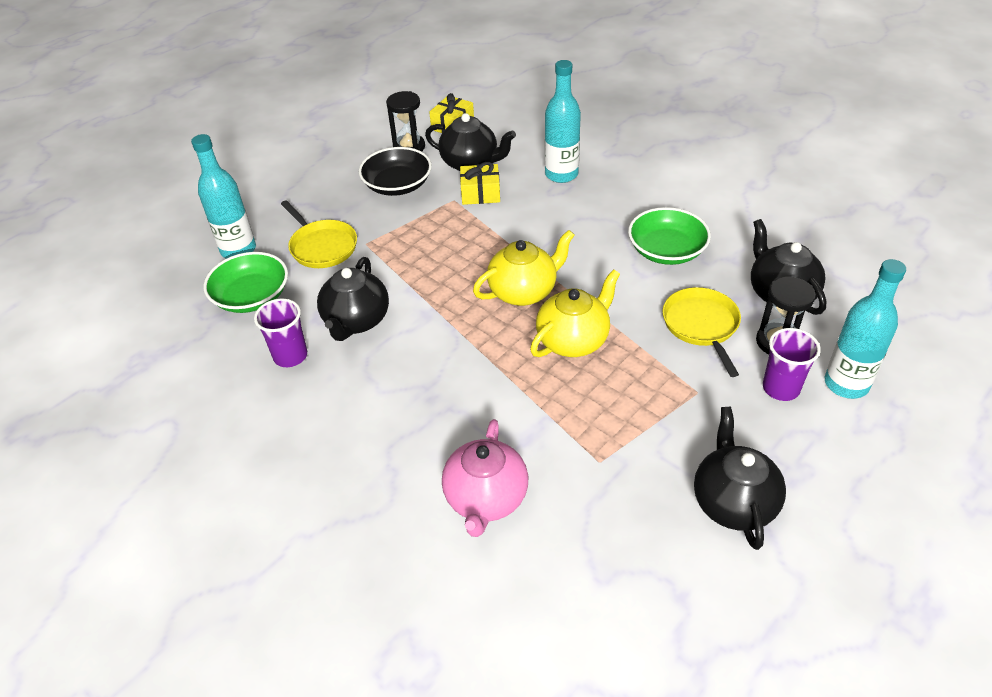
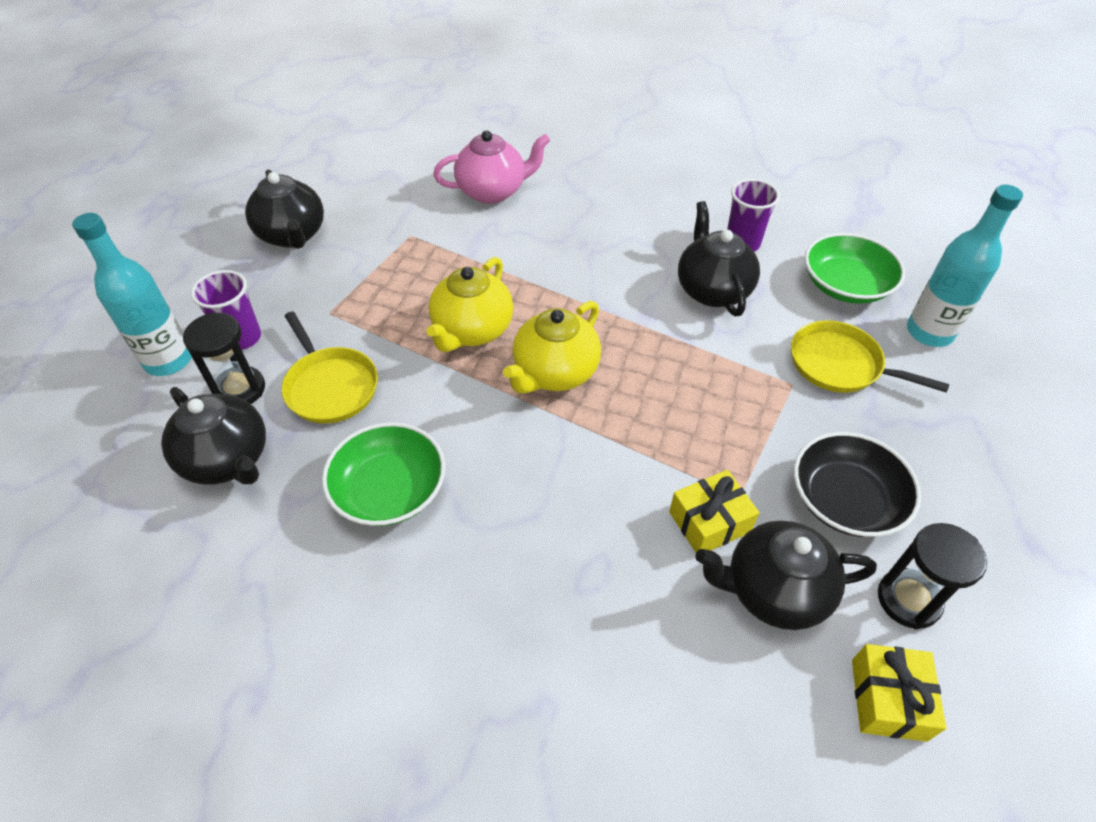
camera: 155 degrees right, 5 degrees up
pink teapot [442,419,528,537] -> pink teapot turned 90 degrees clockwise [433,130,550,204]
turquoise bottle [545,60,581,183] -> none

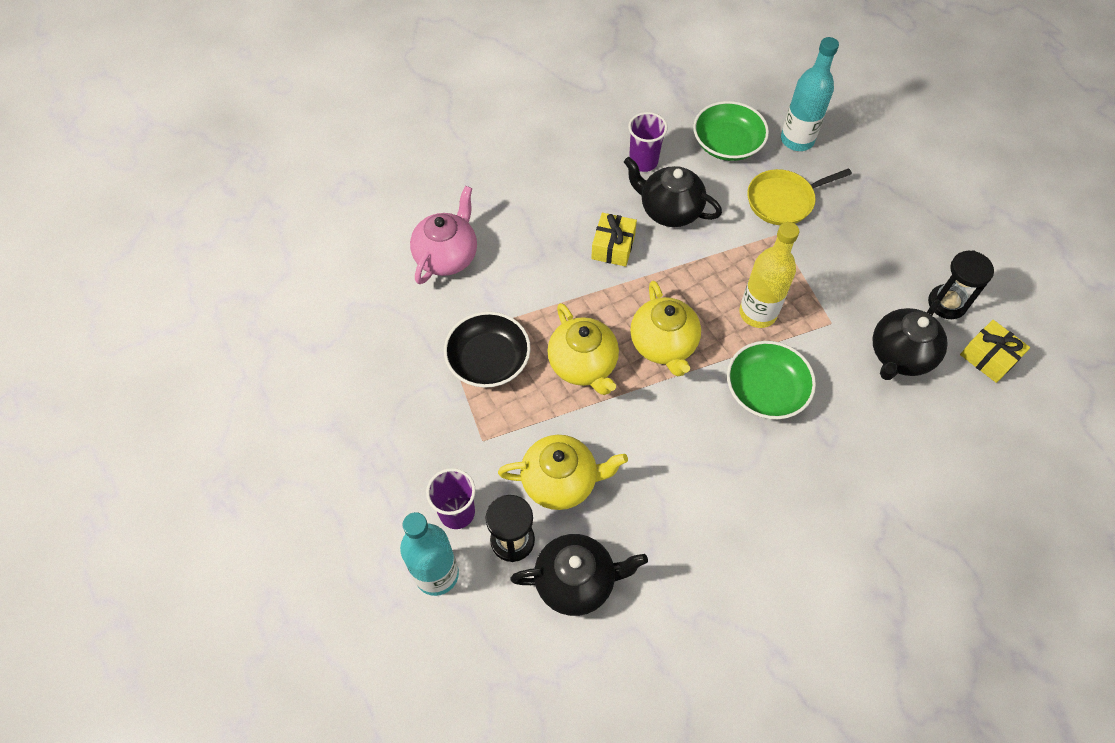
camera: 50 degrees left, 10 degrees up
black teapot [245,169,324,249] -> none
yellow pan [281,311,378,424] -> yellow teapot [498,435,628,510]
green bowl [322,422,445,526] -> green bowl moved to [727,341,816,419]
yellow gift [669,470,760,552] -> yellow gift moved to [591,213,637,267]
black bowl [794,432,921,537] -> black bowl moved to [444,311,531,388]
none -> yellow bottle [739,222,799,328]

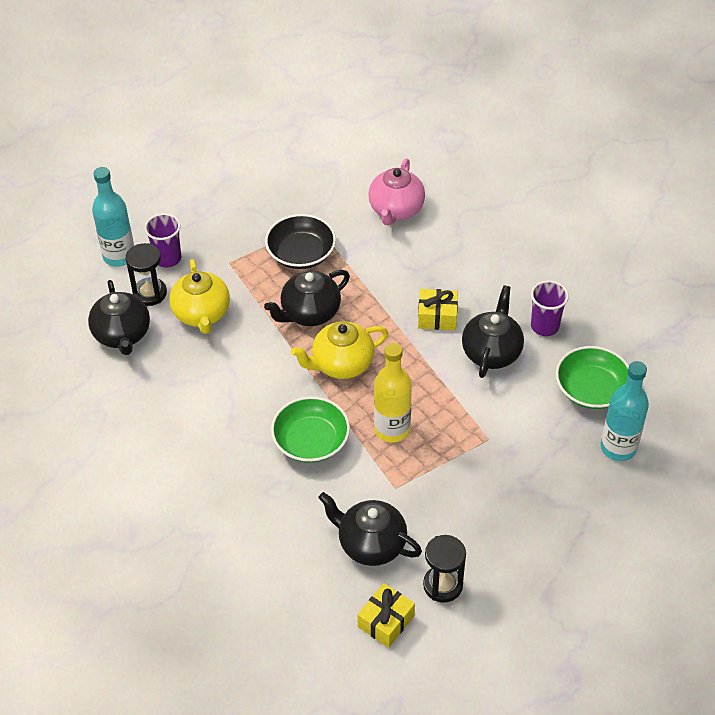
camera: 80 degrees right, 10 degrees down
pink teapot [410,186,477,284] -> pink teapot turned 90 degrees clockwise [368,158,425,226]
yellow teapot [547,303,619,395] -> black teapot [264,270,350,326]
yellow pan [747,168,852,225] -> none

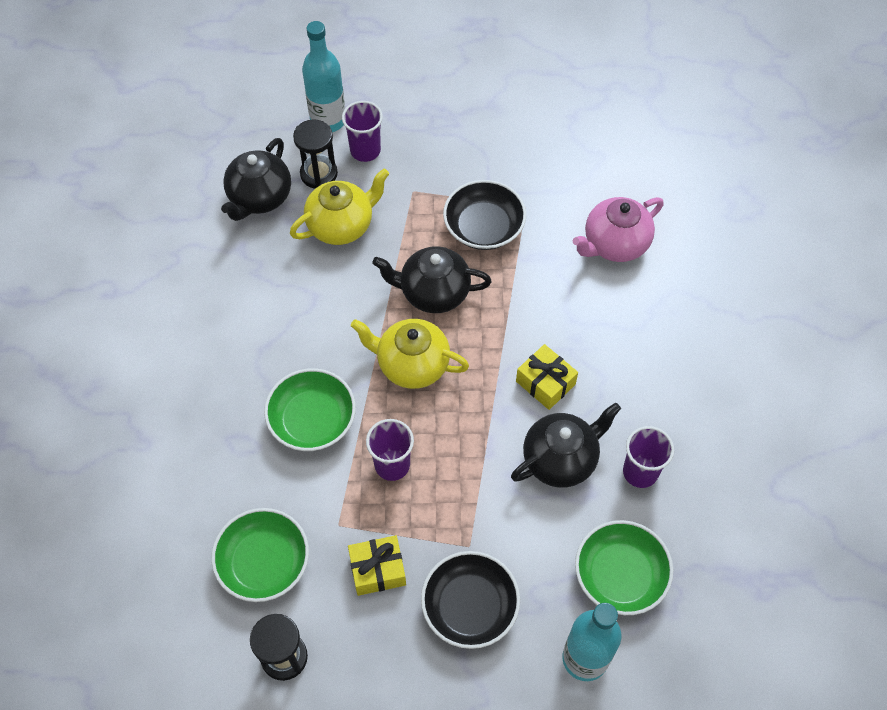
camera: 40 degrees right, 10 degrees up
yellow teapot [169,259,230,334] -> yellow teapot turned 150 degrees counterclockwise [290,169,389,245]
black teapot [319,492,422,566] -> green bowl [211,508,309,602]
yellow gift [357,583,415,648] -> yellow gift moved to [348,535,406,596]
yellow bottle [374,343,412,443] -> purple cup [366,419,414,481]
none -> black bowl [421,551,520,649]

